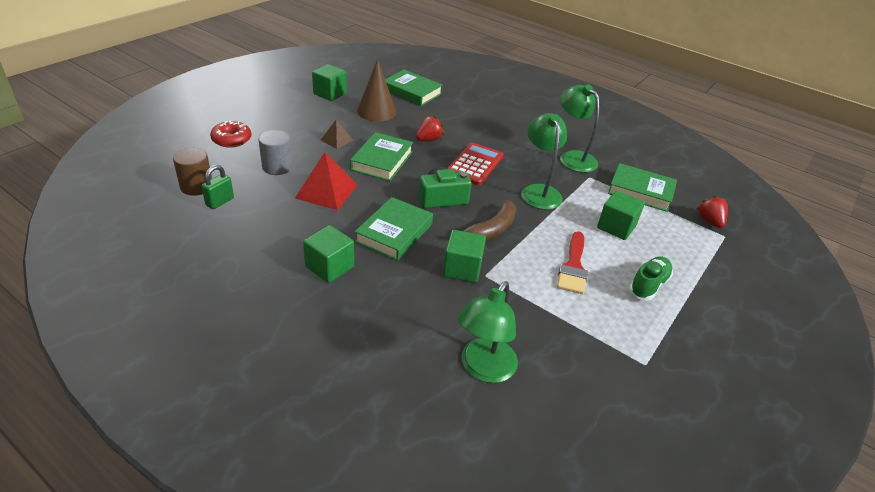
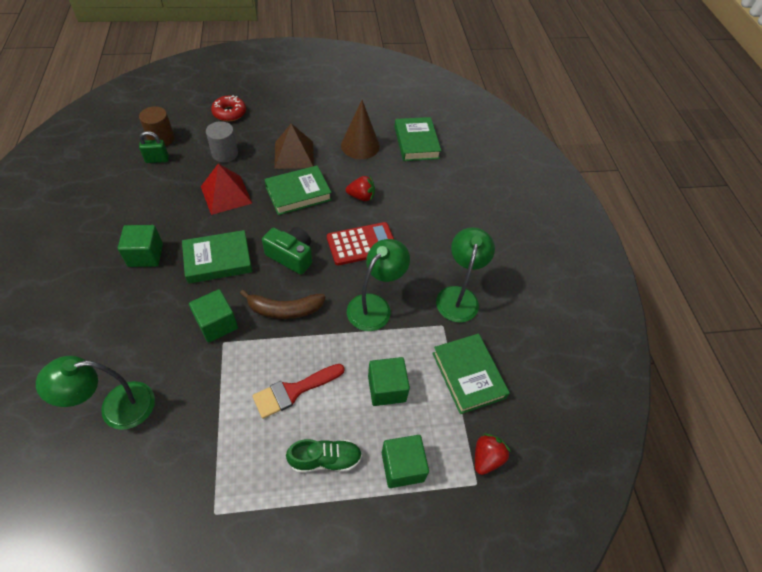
camera: 45 degrees right, 15 degrees up
green cube [312,64,347,101] -> green cube moved to [382,435,429,488]
brown pyramid [321,120,353,149] -> brown pyramid [274,124,314,169], size x1.77

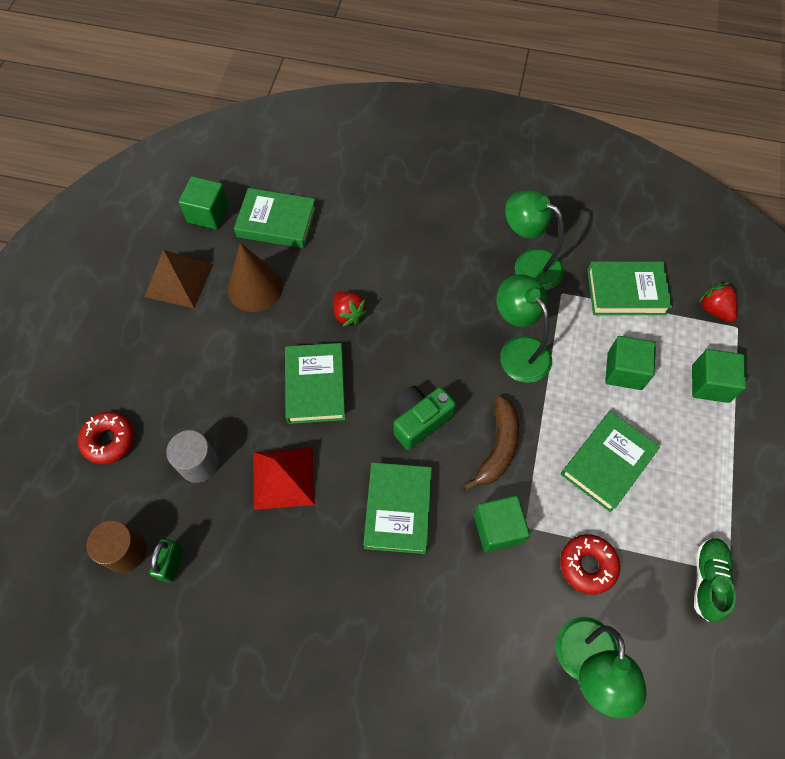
camera: 65 degrees left, 10 degrees up
green cube [118,225,163,267] -> green cube moved to [179,176,229,230]
red brush [252,364,345,419] -> green book [561,411,660,512]
brown pyramid [274,124,314,169] -> brown pyramid moved to [144,250,213,308]
green shoe [286,439,362,473] -> green shoe moved to [694,538,736,622]
red calculator [327,222,394,265] -> none
red strawberry [346,176,375,201] -> red strawberry turned 120 degrees clockwise [333,291,368,327]
none -> red donut [560,534,620,595]

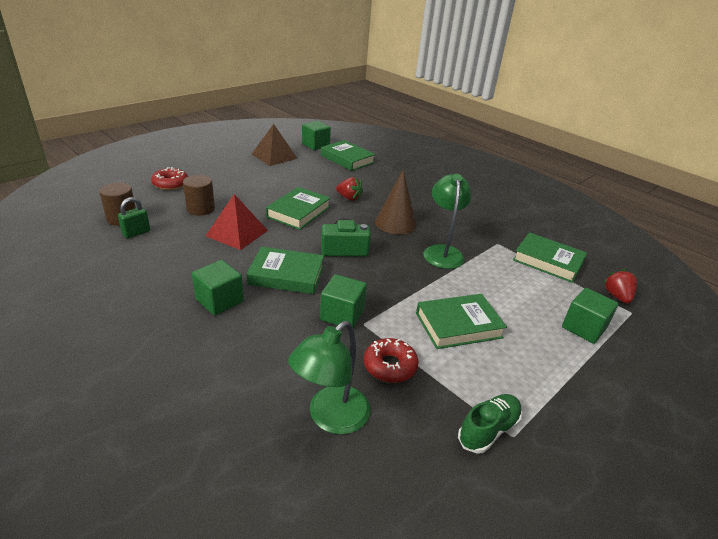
camera: 30 degrees right, 30 degrees down
grey cylinder [166,430,219,483] -> brown cylinder [183,175,215,216]
brown cone [228,243,283,312] -> brown cone moved to [375,169,417,235]
red strawberry [333,291,368,327] -> red strawberry turned 60 degrees counterclockwise [336,177,363,201]
green book [363,462,432,554] -> green book turned 60 degrees clockwise [246,247,324,294]
brown banana [464,395,519,490] -> none
green lamp [505,190,564,290] -> none
green cube [605,336,656,390] -> green cube moved to [192,260,244,316]

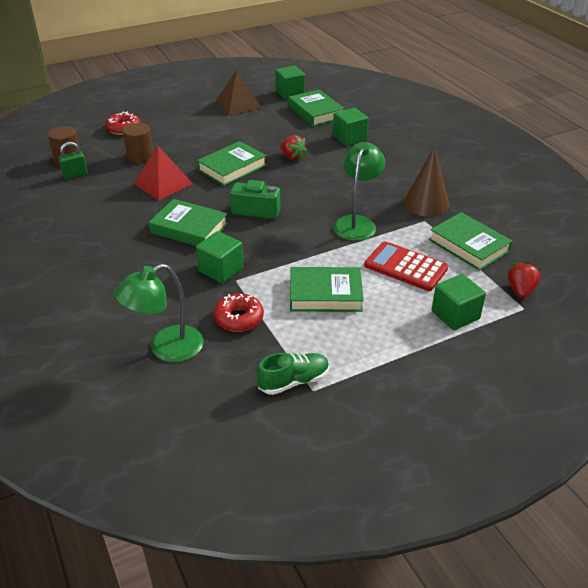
camera: 20 degrees right, 5 degrees up
green cube [192,260,244,316] -> green cube moved to [333,108,368,146]
brown cone [375,169,417,235] -> brown cone moved to [403,146,449,217]
none -> red calculator [364,241,448,291]

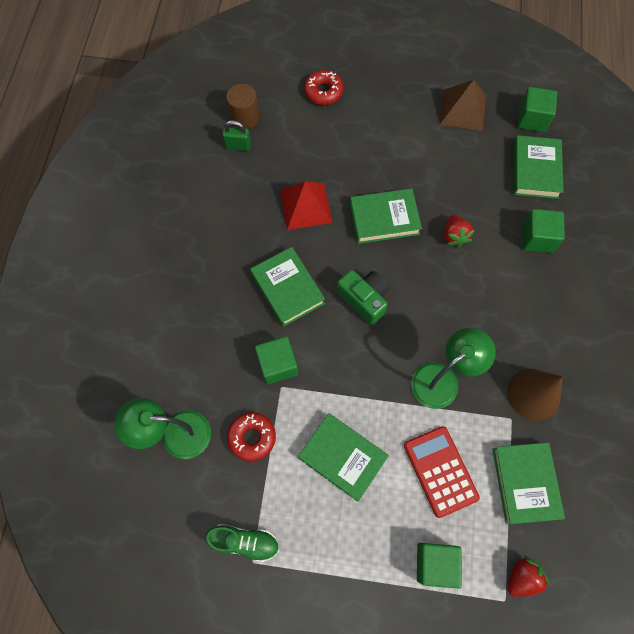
camera: 35 degrees right, 30 degrees up
brown cylinder [122,123,154,163] -> none

